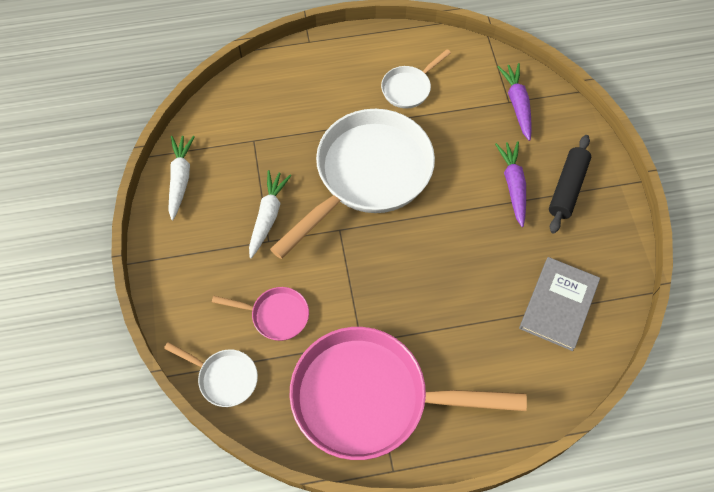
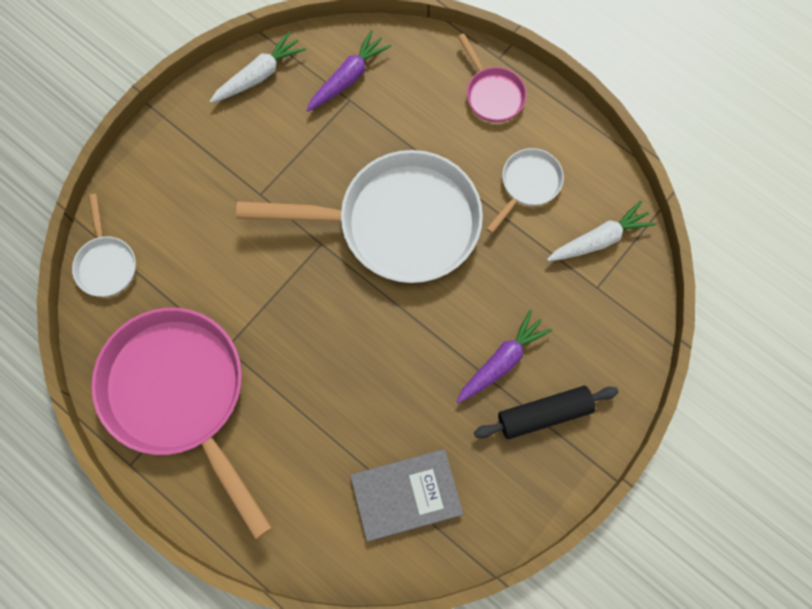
camera: 50 degrees right, 10 degrees up
pink pan [212,287,309,341] -> pink pan moved to [458,33,527,122]
white carrot [249,170,291,258] -> white carrot moved to [547,201,656,261]
white pan [381,49,451,109] -> white pan turned 120 degrees clockwise [486,148,564,233]
purple carrot [498,63,532,141] -> purple carrot moved to [306,30,391,112]

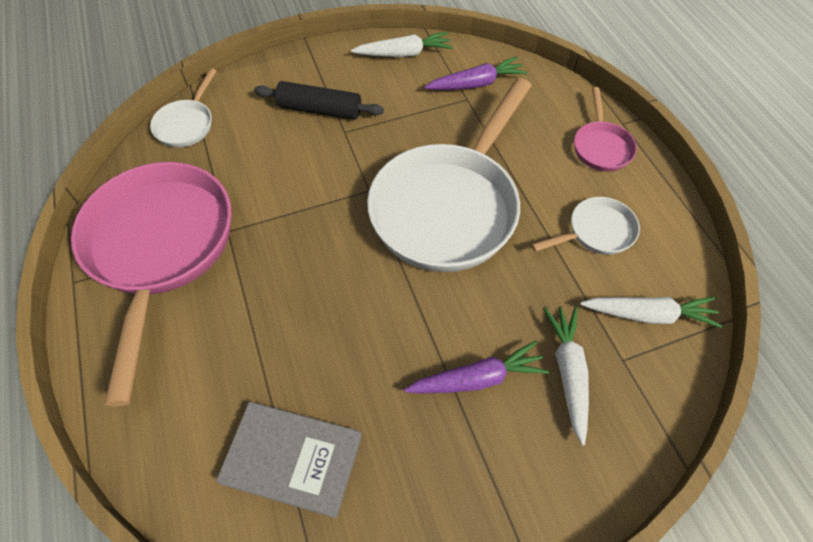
camera: 30 degrees right, 15 degrees down
white pan [236,150,483,283] -> white pan turned 90 degrees clockwise [367,78,532,272]
black rolling pin [474,386,618,439] -> black rolling pin moved to [254,81,384,120]
none -> white carrot [543,306,589,445]

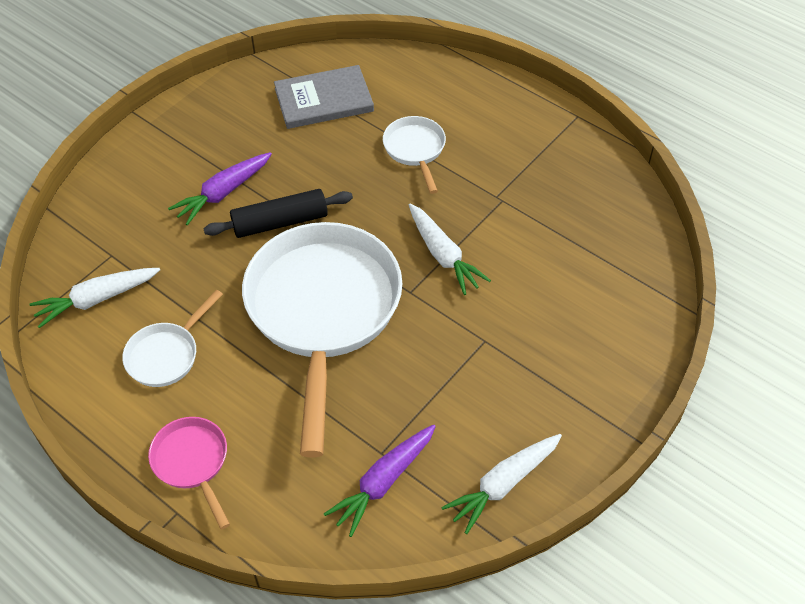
camera: 150 degrees right, 5 degrees down
pink pan [71,162,231,406] -> none
white pan [150,69,217,148] -> white pan moved to [383,116,446,194]
black rolling pin [254,81,384,120] -> black rolling pin moved to [203,189,353,238]
white carrot [543,306,589,445] -> white carrot moved to [409,203,491,295]

